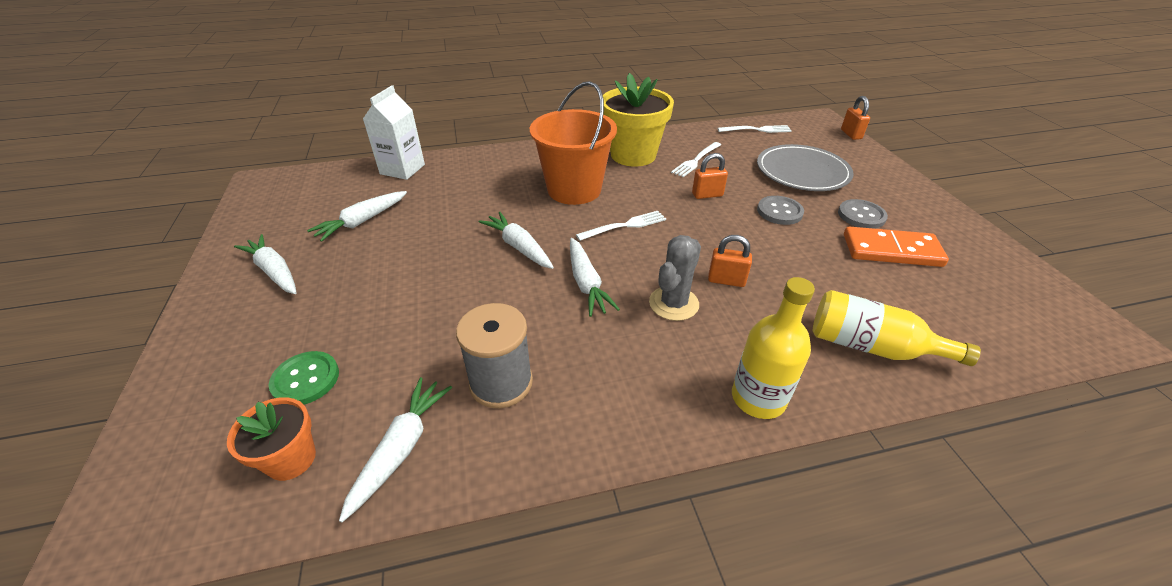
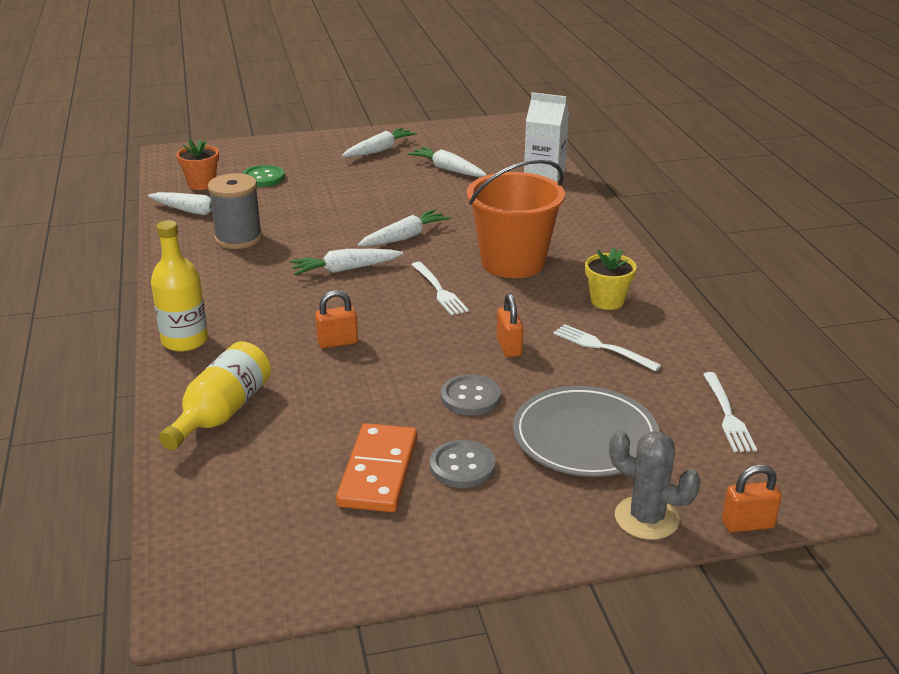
camera: 90 degrees right, 10 degrees down
yellow flower pot [603,73,674,167] -> yellow flower pot [585,247,637,310], size x0.53
grey cactus [649,235,701,321] -> grey cactus moved to [609,431,701,540]
orange padlock [708,235,752,287] -> orange padlock turned 60 degrees clockwise [315,290,358,348]

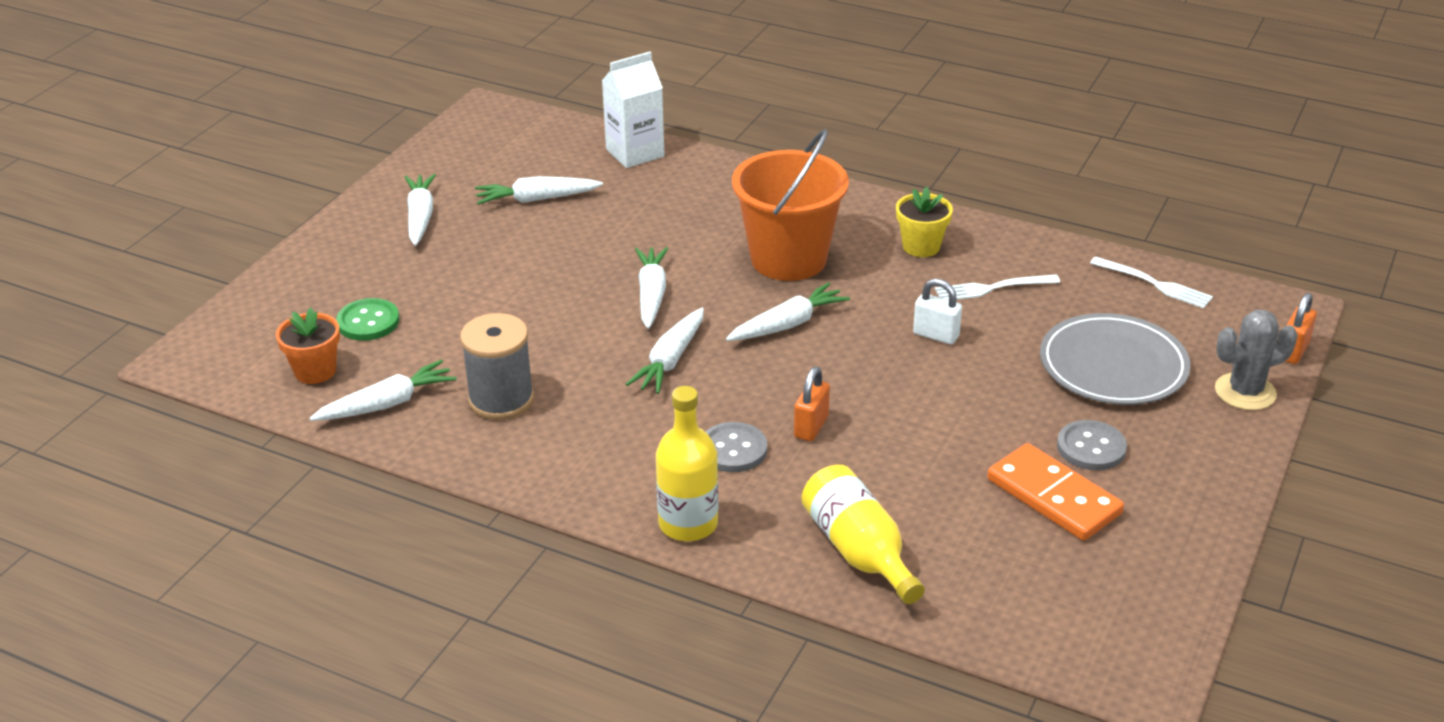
camera: 50 degrees left, 5 degrees up
white fork [411,262,469,316] -> white carrot [726,282,850,341]
grey button [441,374,501,415] -> grey button moved to [705,422,767,472]
orange padlock [497,293,523,357] -> white padlock [913,279,962,344]

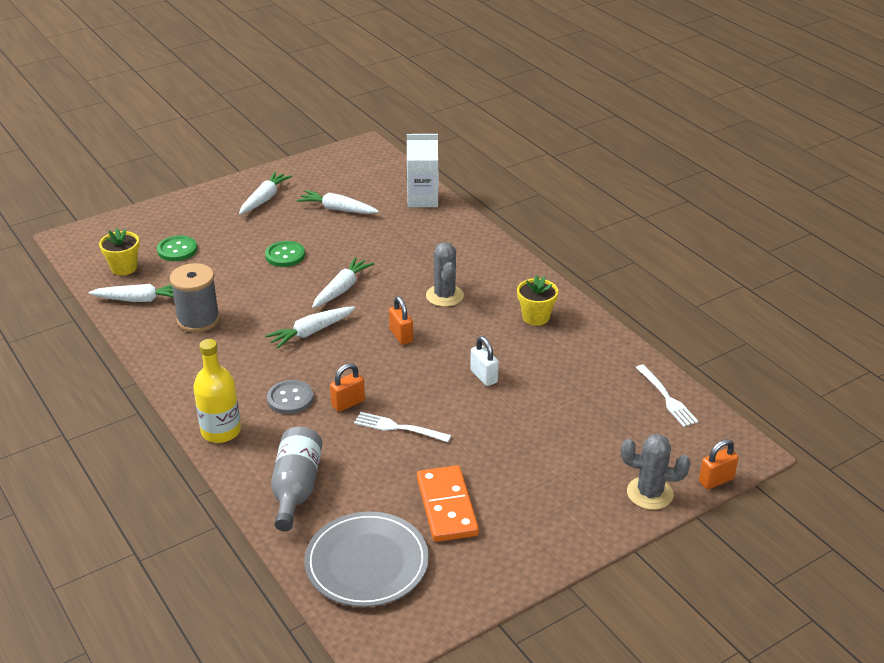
camera: 30 degrees right, 0 degrees up
orange flower pot [276,308,340,384] -> yellow flower pot [99,228,140,275]
white carrot [726,282,850,341] -> orange padlock [389,296,413,345]
orange bucket [732,129,849,281] -> grey cactus [426,242,464,307]
yellow bottle [802,465,925,604] -> grey bottle [271,427,322,531]
white fork [935,275,1060,300] -> white fork moved to [354,412,451,442]
grey plate [1040,313,1191,405] -> grey plate moved to [304,512,429,607]
grey button [1057,420,1127,470] -> none
none -> green button [265,241,305,267]

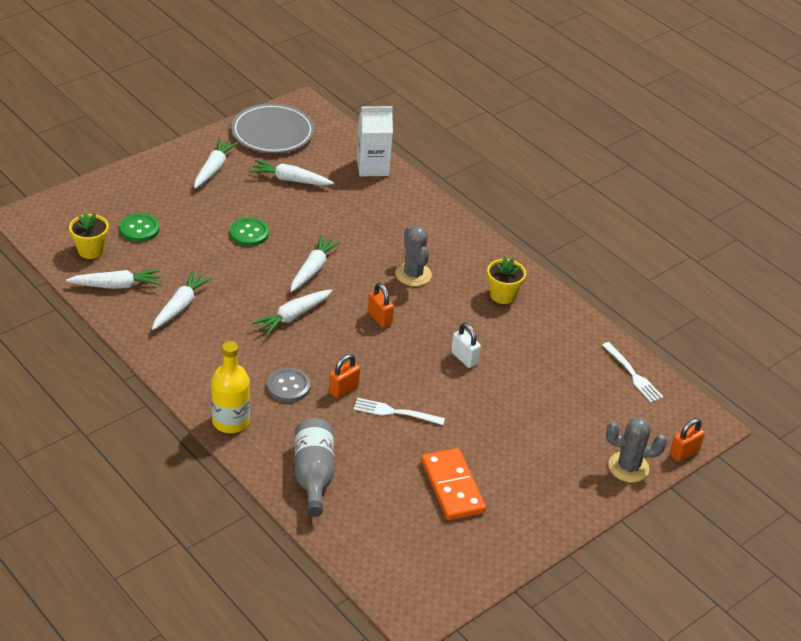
camera: 10 degrees left, 5 degrees up
grey spool [170,263,220,333] -> white carrot [152,270,212,330]
grey plate [304,512,429,607] -> grey plate moved to [231,103,315,153]

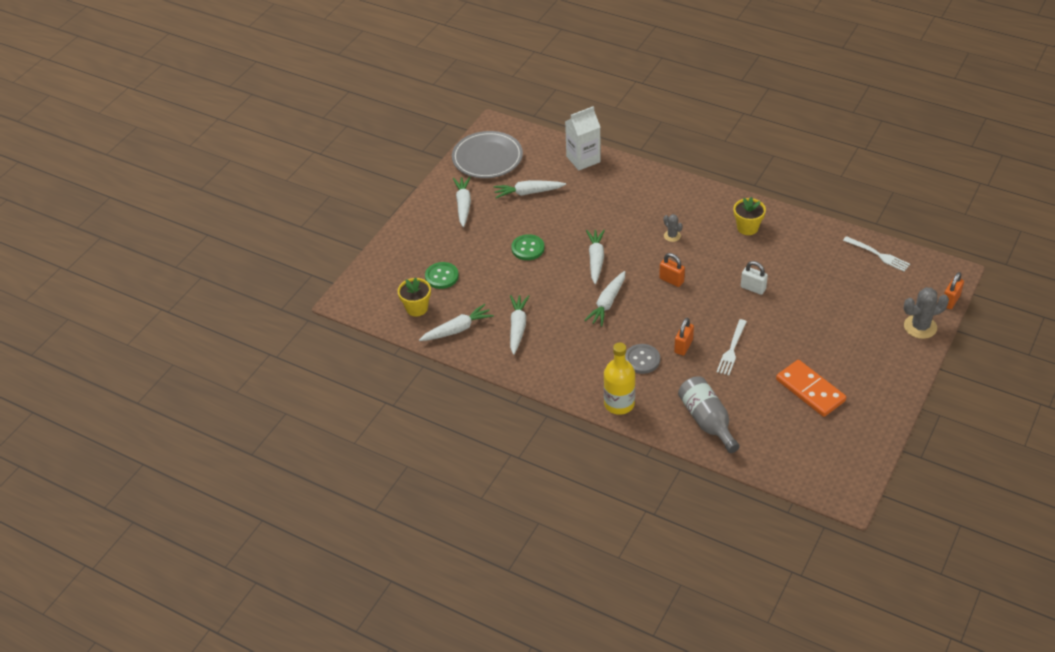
camera: 15 degrees left, 5 degrees up
white fork [353,398,445,425] -> white fork turned 60 degrees counterclockwise [717,319,747,375]
grey cactus [395,226,432,286] -> grey cactus [664,214,683,242], size x0.57

